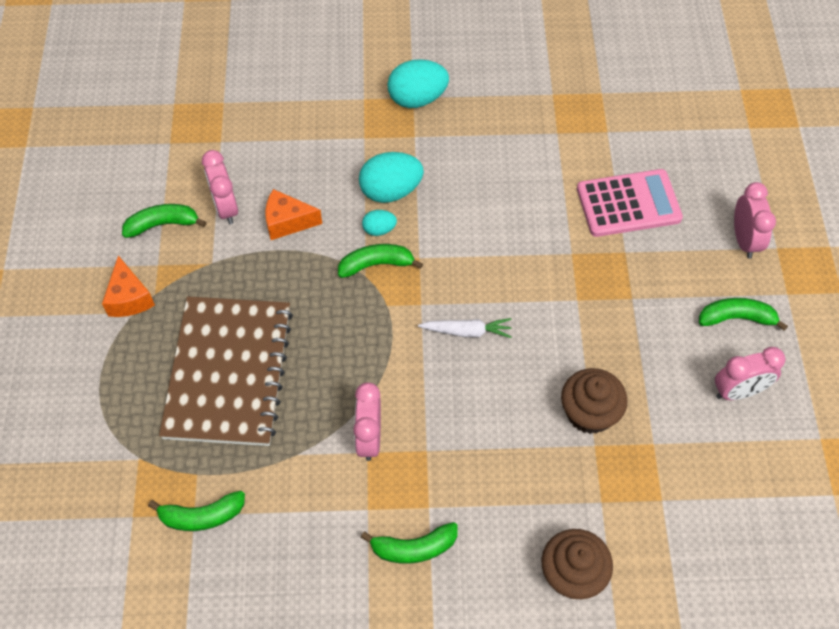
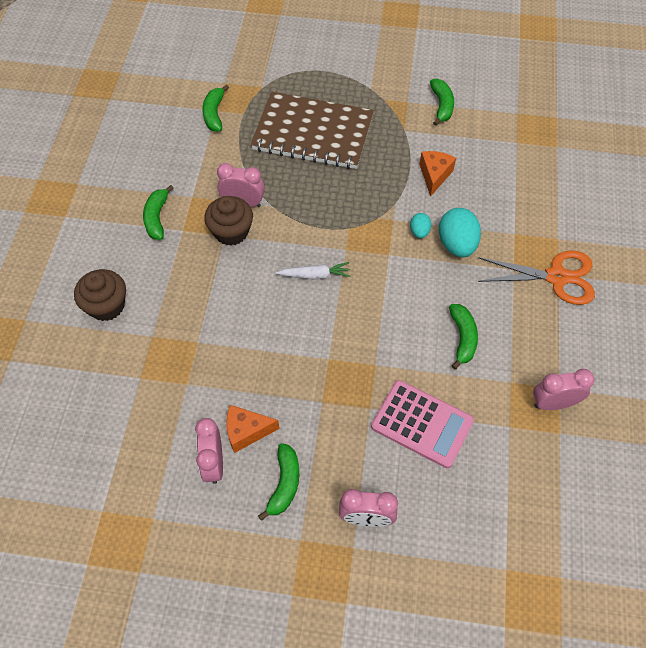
camera: 100 degrees right, 0 degrees up
orange cheese [102,256,155,317] -> orange cheese moved to [226,405,279,453]
pink clock [202,150,238,224] -> pink clock moved to [533,369,595,410]
green banana [338,244,423,278] -> green banana moved to [449,304,478,369]
turquoise egg [387,59,449,108] -> orange scissors [478,251,595,305]
white carrot [418,318,512,338] -> white carrot turned 105 degrees counterclockwise [276,262,351,280]
brown cupcake [561,368,628,434] -> brown cupcake moved to [204,196,253,246]
pink calculator [577,169,683,237] -> pink calculator turned 60 degrees counterclockwise [371,380,474,468]

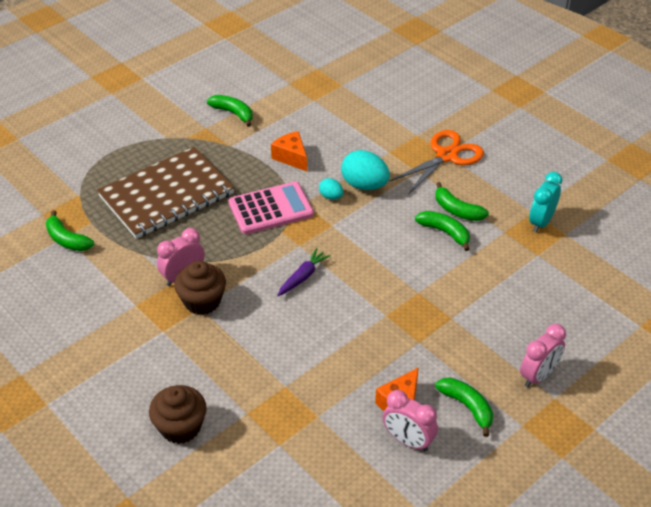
camera: 50 degrees left, 15 degrees down
green banana [143,185,174,240] -> green banana moved to [435,182,489,221]
white carrot [276,262,351,280] -> purple carrot [277,248,331,296]
pink calculator [371,380,474,468] -> pink calculator moved to [229,181,314,235]
pink clock [533,369,595,410] -> turquoise clock [529,172,562,233]

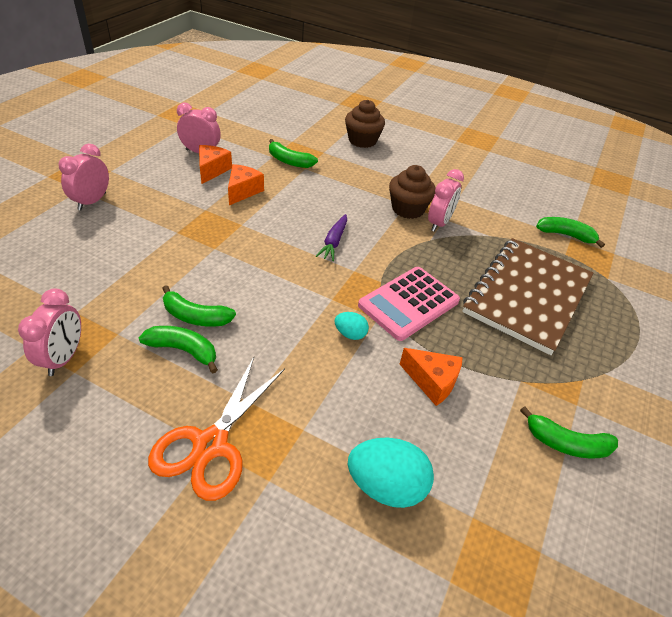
camera: 155 degrees right, 0 degrees up
turquoise egg [341,150,390,190] -> turquoise egg moved to [348,438,434,508]
green banana [435,377,493,437] -> green banana moved to [269,139,318,168]
turquoise clock [529,172,562,233] -> pink clock [18,289,81,376]
none -> orange cheese [228,164,264,205]

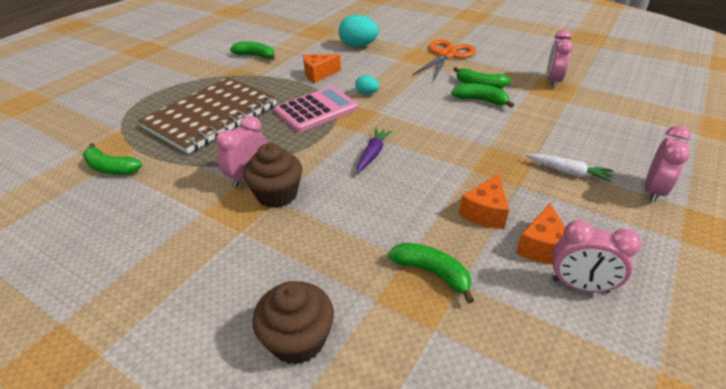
camera: 170 degrees left, 5 degrees down
orange cheese [400,348,463,406] -> orange cheese turned 60 degrees counterclockwise [303,54,341,83]
none -> white carrot [526,154,613,183]

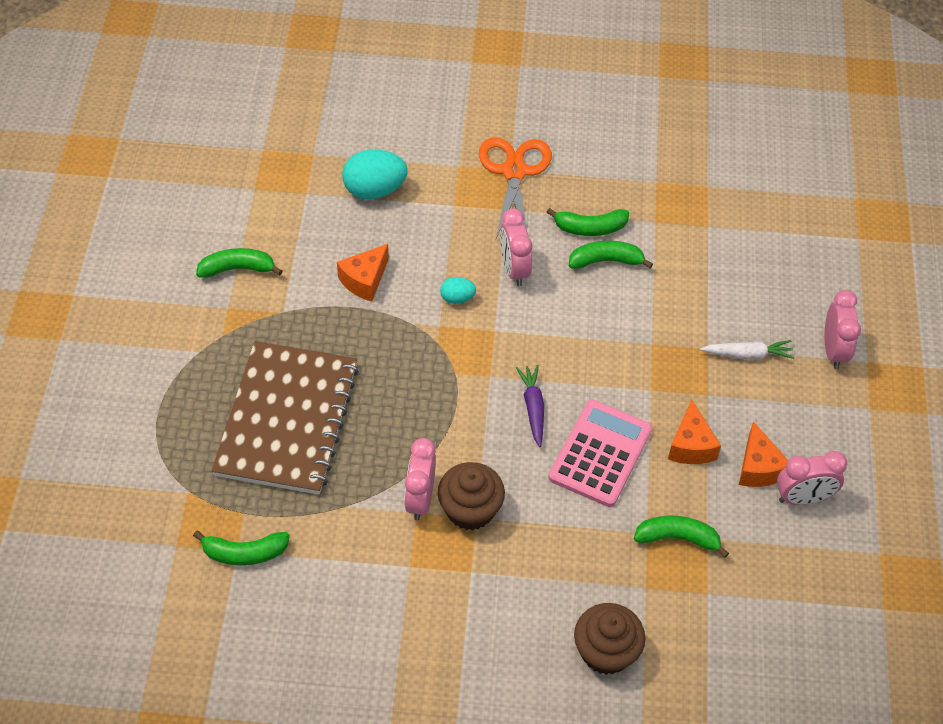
camera: 30 degrees left, 15 degrees up
pink calculator [274,86,358,132] -> pink calculator moved to [549,400,652,507]
pink clock [547,30,573,88] -> pink clock moved to [500,209,532,286]

